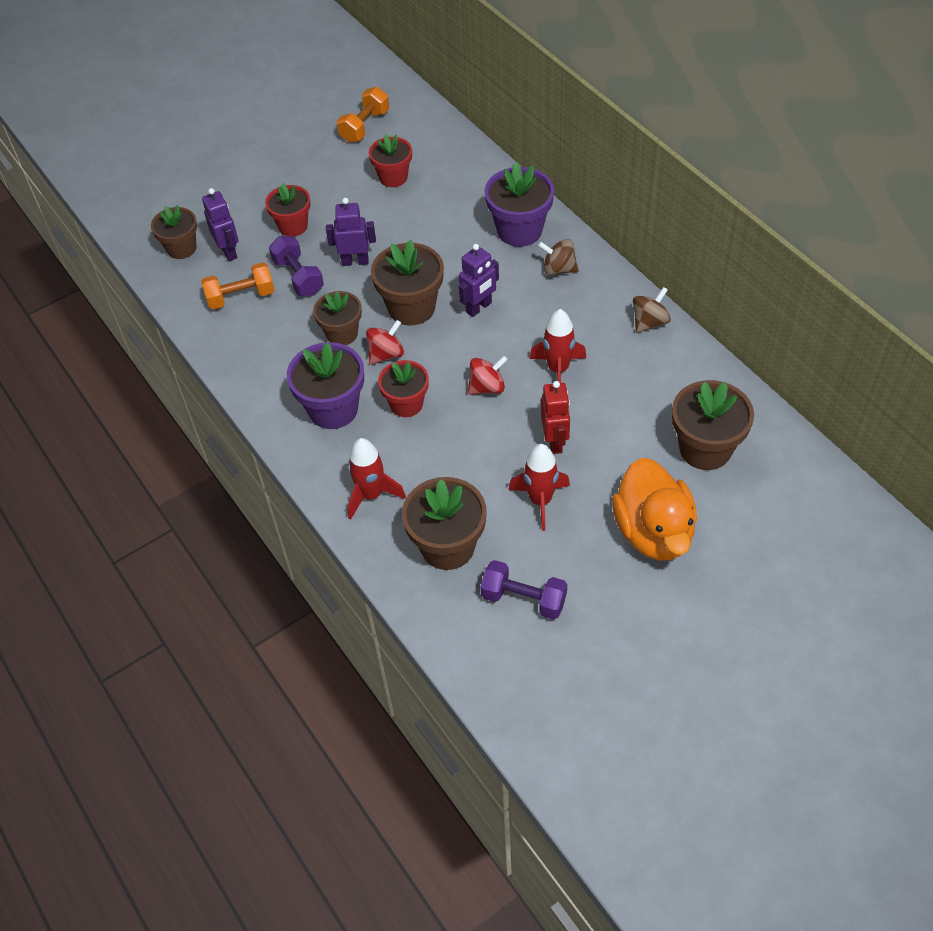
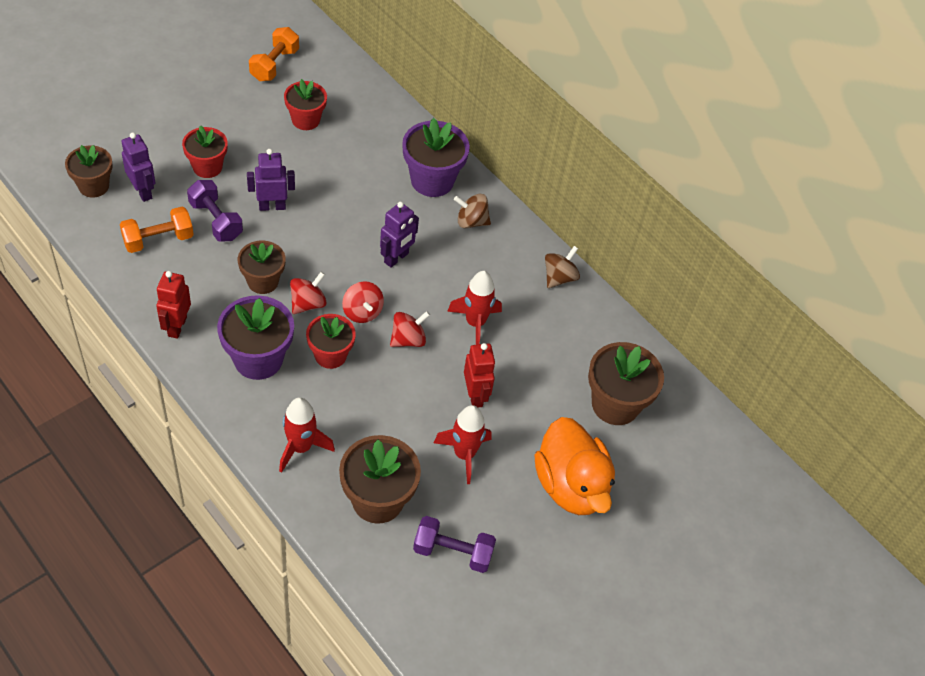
camera: 15 degrees left, 0 degrees up
brown flower pot [371,240,444,325] -> none
none -> red robot [156,271,191,339]
none -> red spinning top [342,281,384,323]

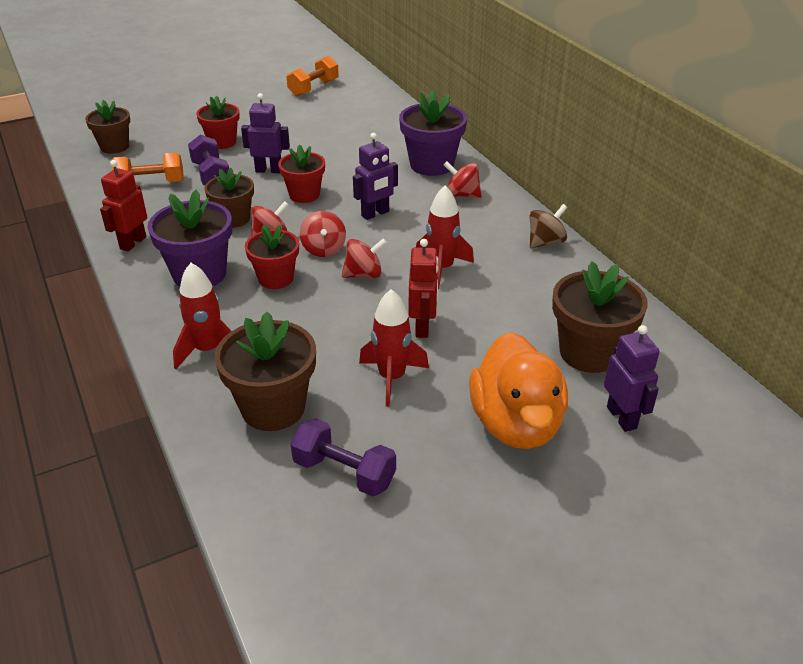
camera: 20 degrees right, 15 degrees down
purple robot [121,133,155,202] -> purple robot moved to [604,325,660,432]
red flower pot [284,79,327,130] -> red flower pot moved to [278,144,325,203]
brown spinning top [454,194,491,229] -> red spinning top [443,161,482,198]

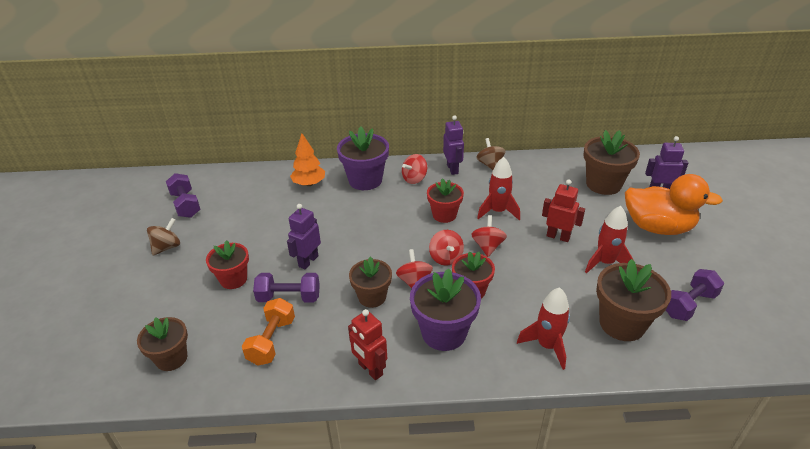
camera: 65 degrees left, 0 degrees up
red flower pot [278,144,325,203] -> red flower pot moved to [427,178,464,223]
orange dumbbell [286,55,339,97] -> purple dumbbell [166,173,201,218]
red spinning top [300,211,346,257] -> red spinning top turned 60 degrees clockwise [429,230,464,266]
purple robot [353,133,398,220] -> purple robot moved to [443,115,464,175]
none -> brown spinning top [147,218,180,256]
none -> orange tree [290,133,325,186]

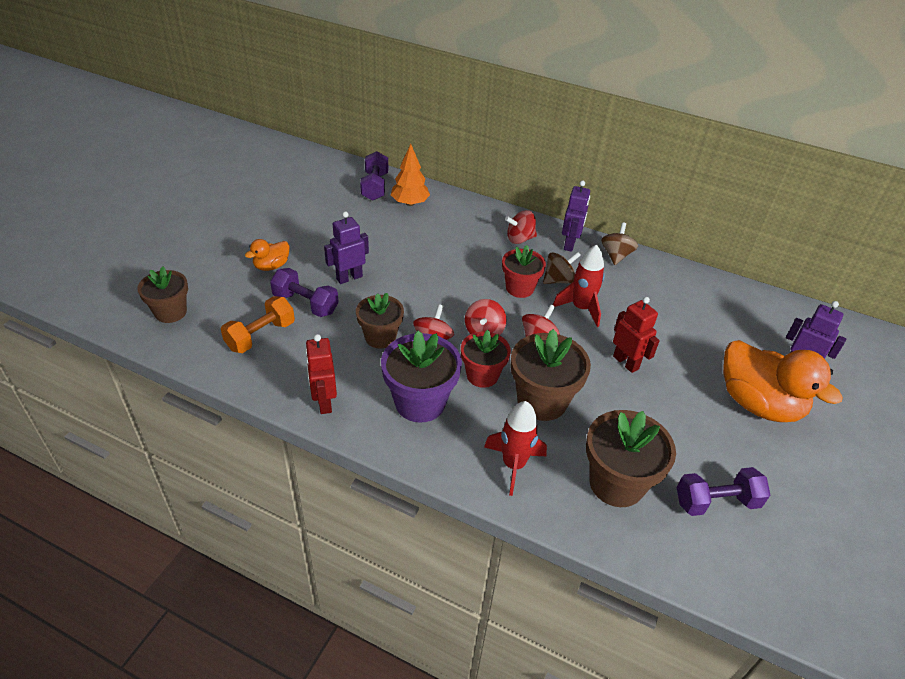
camera: 25 degrees right, 5 degrees up
brown spinning top [147,218,180,256] -> brown spinning top moved to [543,252,581,284]
purple dumbbell [166,173,201,218] -> purple dumbbell moved to [360,151,388,201]
red flower pot [206,240,249,289] -> orange duck [245,239,290,271]
purple flower pot [337,126,389,190] -> none
brown flower pot [583,130,640,195] -> brown flower pot moved to [511,329,591,421]
red rocket [585,206,634,273] -> none

